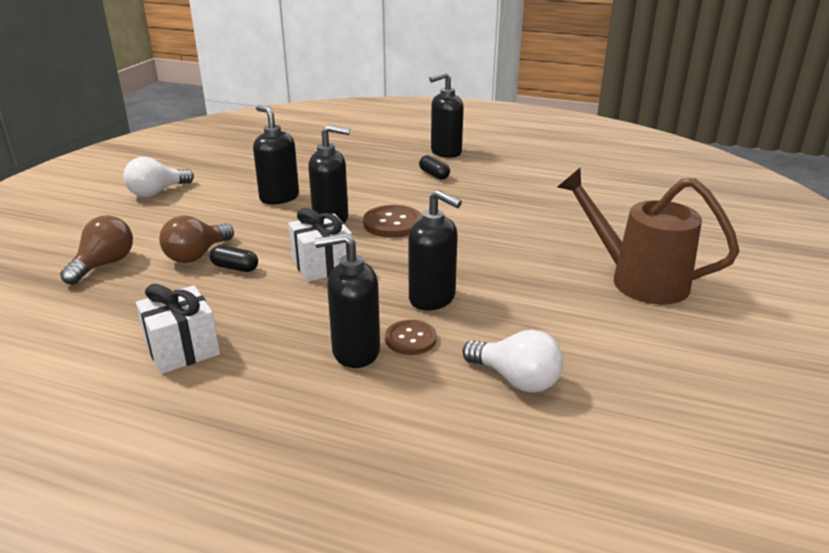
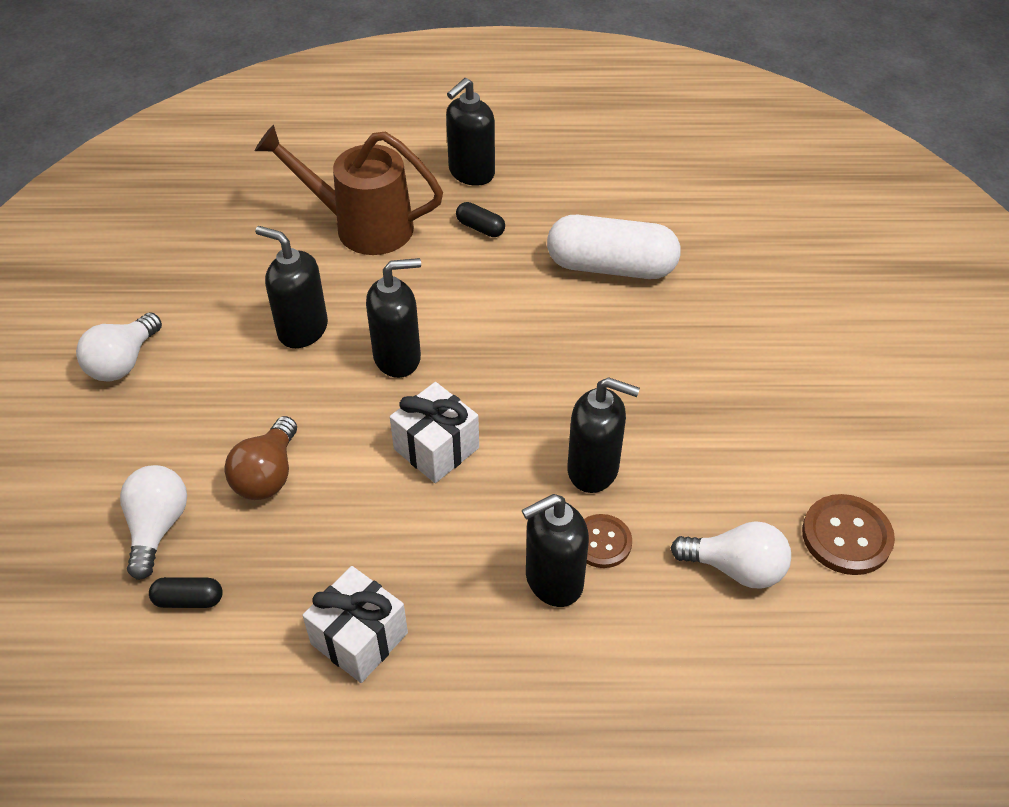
camera: 20 degrees left, 20 degrees up
brown light bulb [60,215,133,285] -> white light bulb [120,465,187,580]
black capsule [210,245,258,272] -> black capsule moved to [149,577,223,608]
brown button [363,205,422,238] -> brown button moved to [802,494,895,575]
brown watering can [557,168,740,304] -> brown watering can moved to [254,125,443,255]
none -> white capsule [547,215,681,279]

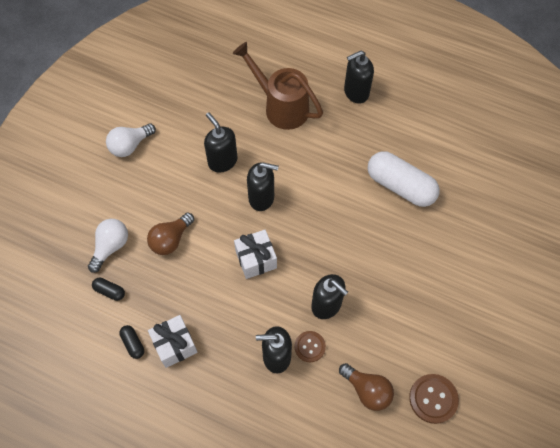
camera: 25 degrees right, 15 degrees up
black capsule [456,202,505,237] -> black capsule moved to [119,325,144,359]
white light bulb [671,521,791,589] -> brown light bulb [339,363,394,411]

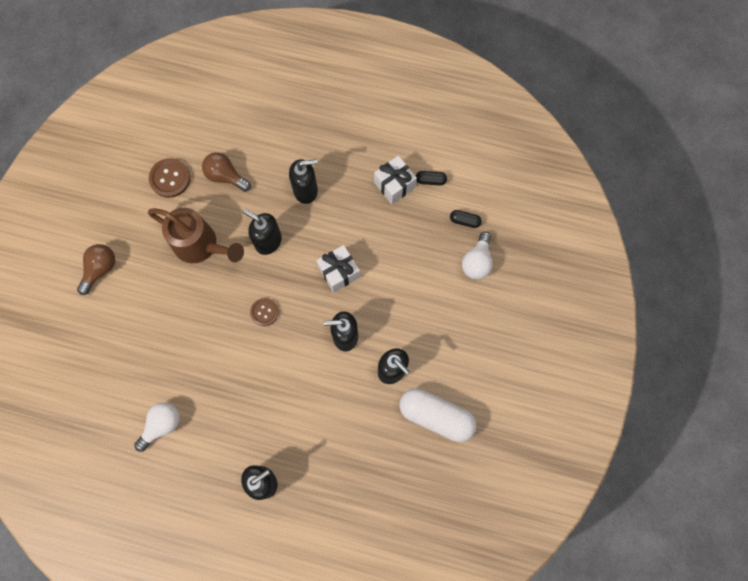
camera: 170 degrees right, 10 degrees up
white light bulb [106,123,156,157] -> white light bulb moved to [134,402,180,452]
black capsule [119,325,144,359] -> black capsule turned 45 degrees counterclockwise [416,171,447,185]
brown light bulb [147,213,194,255] -> brown light bulb moved to [77,244,115,295]
brown watering can [233,42,323,130] -> brown watering can moved to [148,208,244,263]
brown button [295,331,326,362] -> brown button moved to [250,298,279,326]
white capsule [367,151,440,207] -> white capsule moved to [399,388,476,442]

